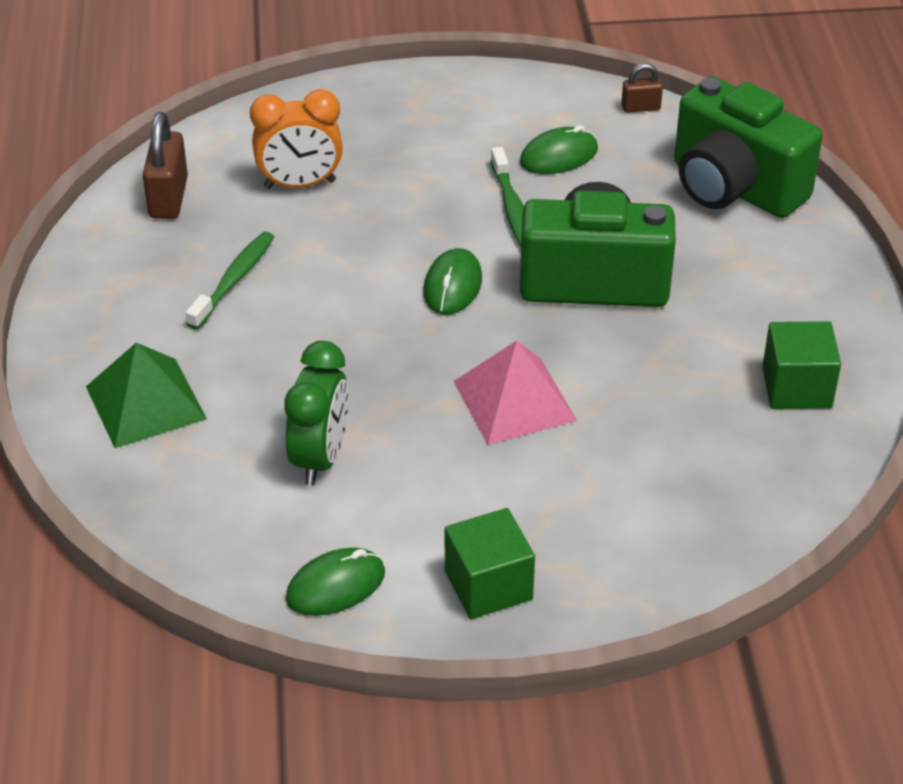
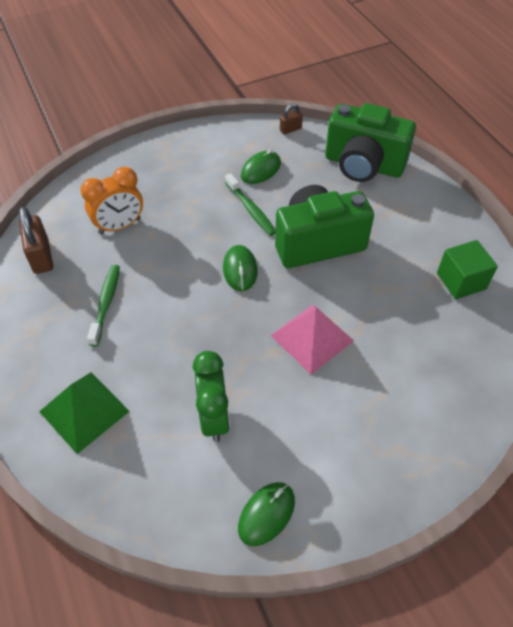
camera: 20 degrees left, 10 degrees up
green cube [445,508,535,619] -> none

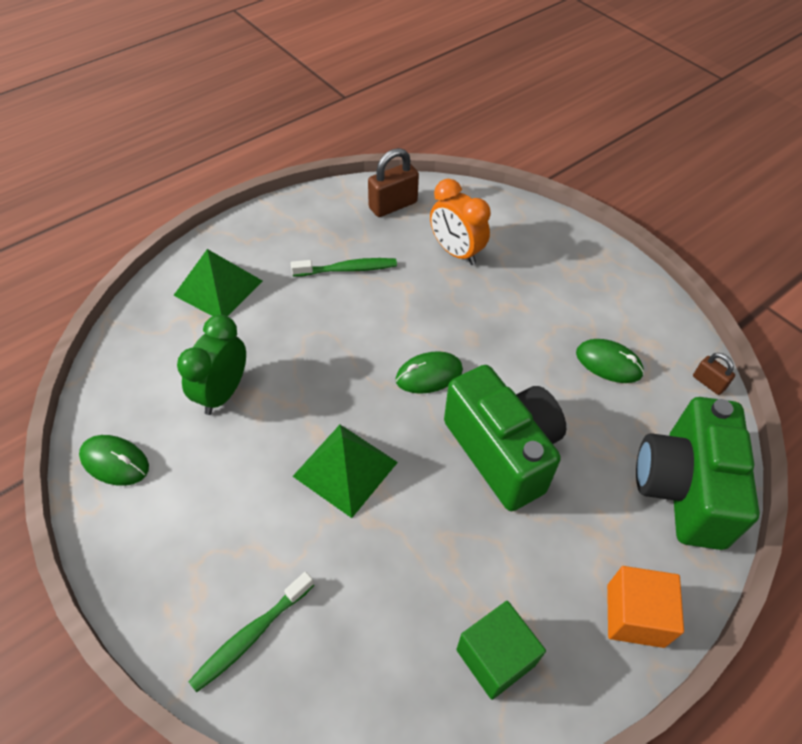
camera: 75 degrees right, 0 degrees up
green clock [192,351,230,442] -> green clock turned 135 degrees clockwise [177,315,246,415]
green toothbrush [225,173,276,236] -> green toothbrush moved to [188,572,314,692]
pink pyramid [270,305,354,374] -> green pyramid [293,425,398,518]
none -> orange cube [607,566,684,648]

